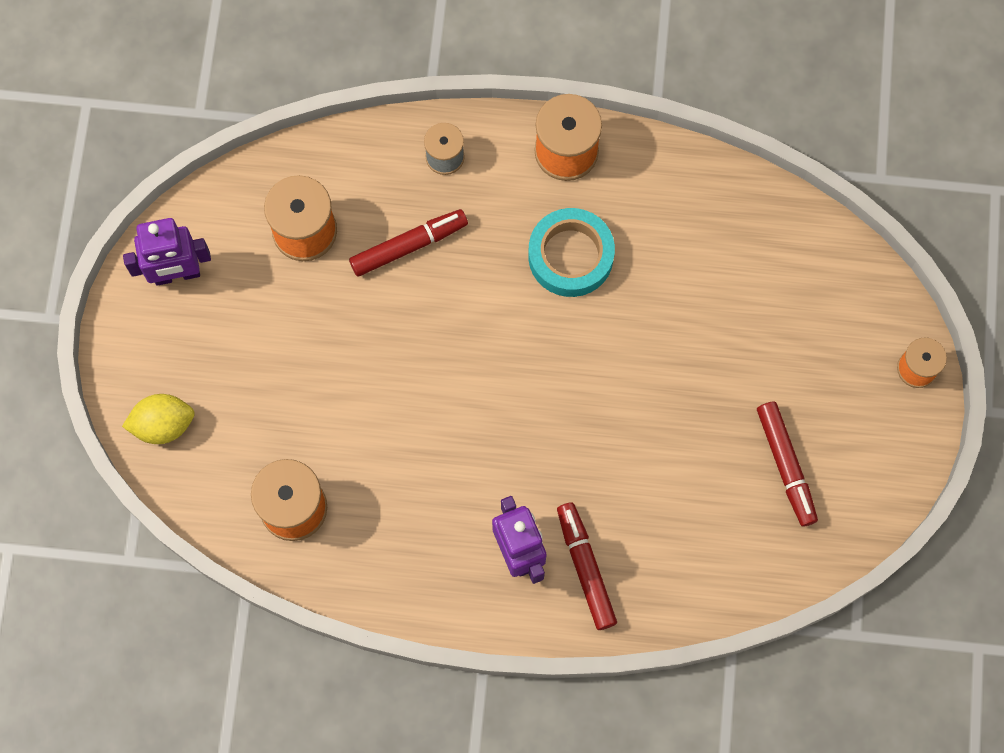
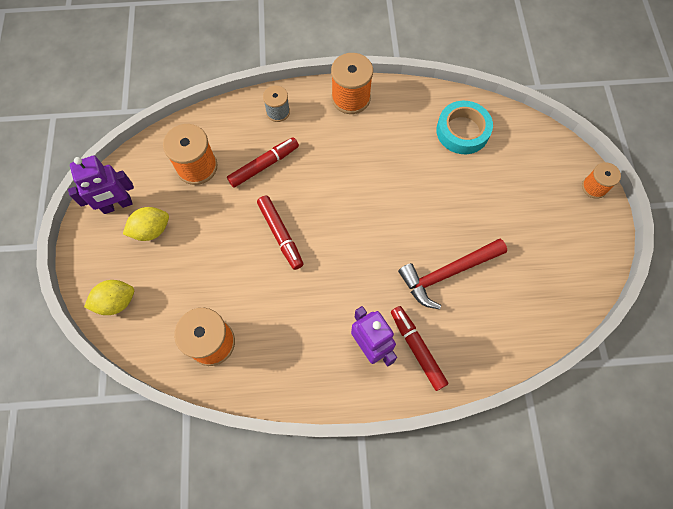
camera: 10 degrees left, 5 degrees down
turquoise tape [528,208,615,297] -> turquoise tape moved to [436,101,493,154]
red marker [757,402,818,527] -> red marker moved to [257,195,304,270]
none -> yellow lemon [123,207,169,241]
none -> red hammer [398,239,507,309]

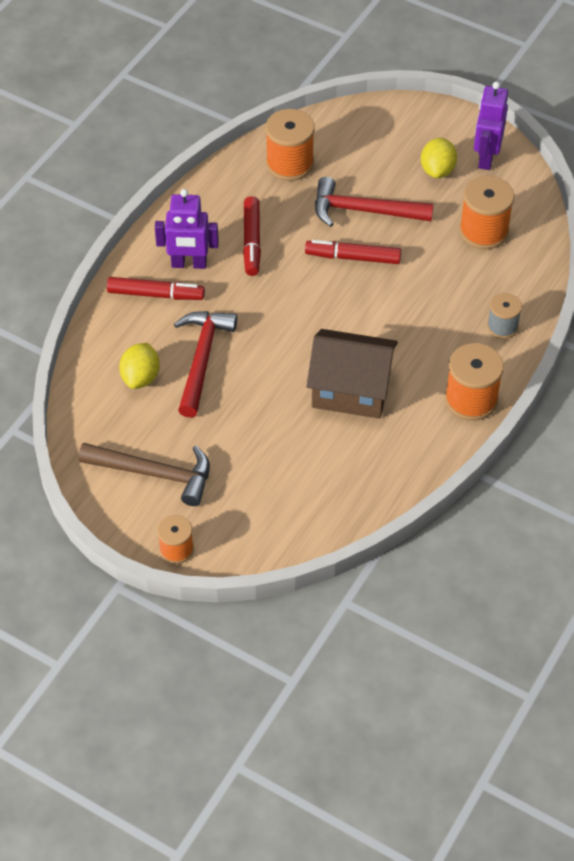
camera: 125 degrees right, 15 degrees down
yellow lemon [84,280,134,315] -> yellow lemon moved to [119,343,160,389]
red marker [227,137,299,188] -> red marker moved to [243,196,261,276]
turquoise tape [436,101,493,154] -> none
none -> brown hammer [78,443,210,506]
none -> brown house [306,329,398,419]
none -> red hammer [315,177,434,227]

